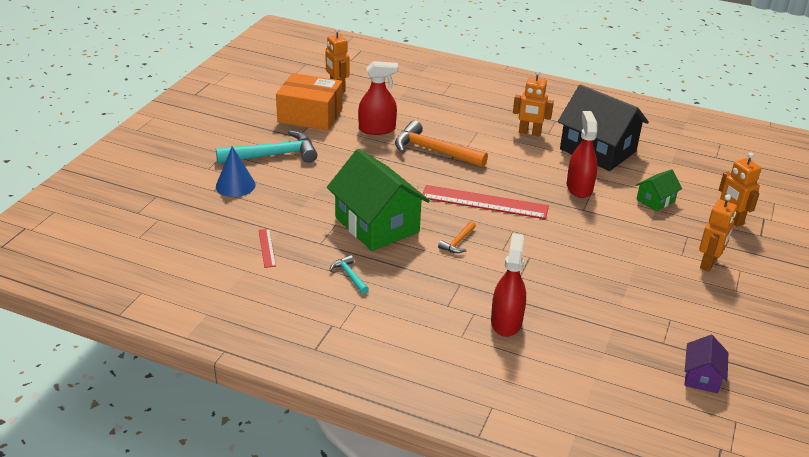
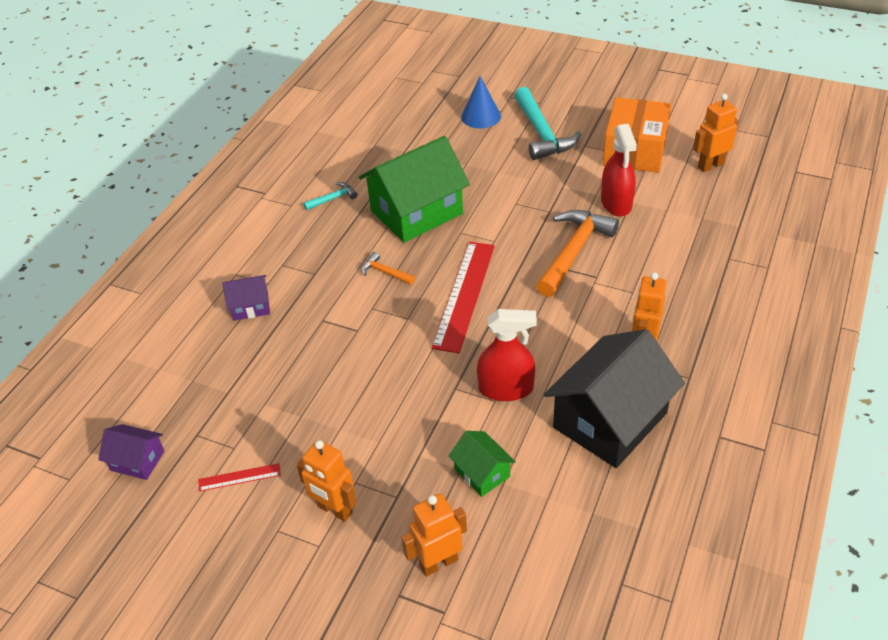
camera: 95 degrees right, 10 degrees up
red ruler [259,229,276,268] -> red ruler moved to [198,463,281,492]
red spray bottle [491,233,526,337] -> purple house [222,275,270,321]

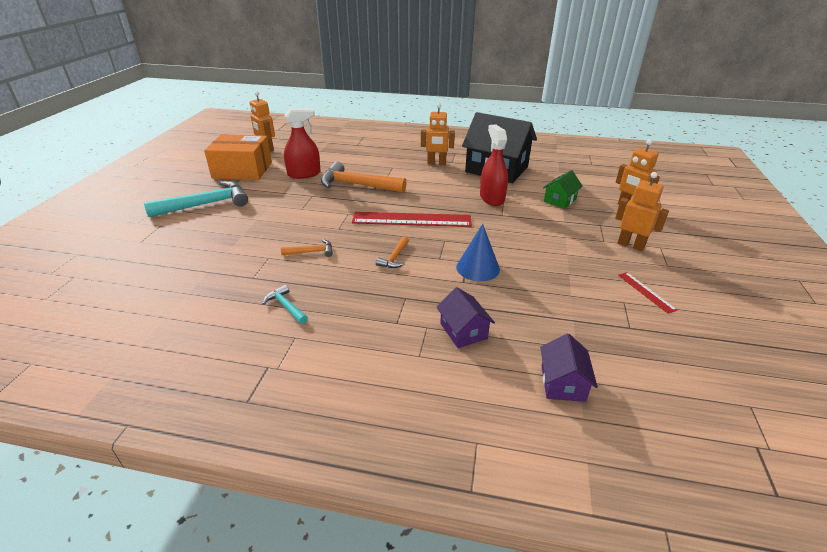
camera: 105 degrees left, 10 degrees down
purple house [98,424,164,480] -> purple house moved to [540,333,598,402]
orange robot [296,440,357,522] -> orange robot turned 75 degrees counterclockwise [615,172,669,251]
green house [359,136,470,243] -> orange hammer [281,239,333,257]
blue cone [461,76,501,128] -> blue cone moved to [456,224,500,281]

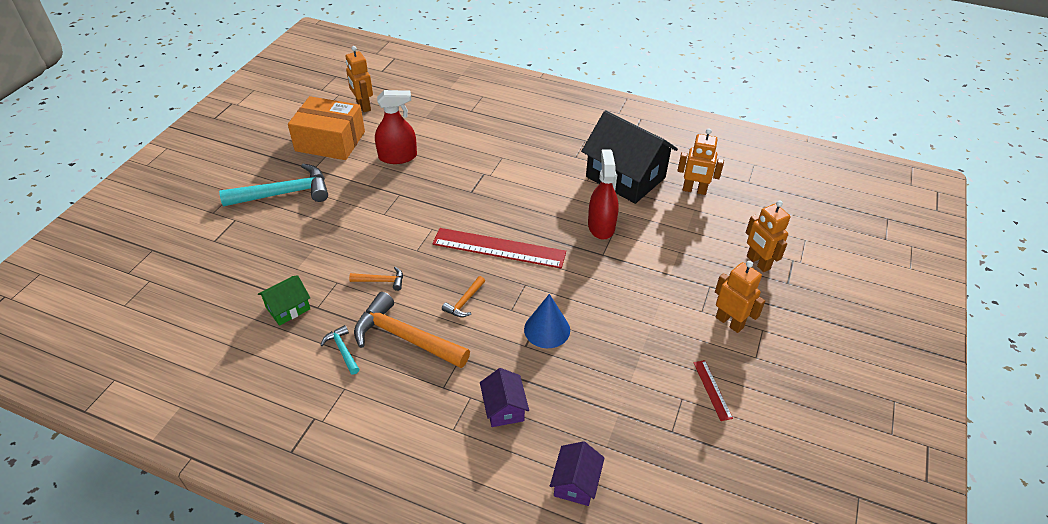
camera: 10 degrees right, 10 degrees up
orange hammer [321,161,407,193] -> orange hammer moved to [354,292,470,368]
orange robot [421,103,455,165] -> orange robot moved to [677,128,724,195]
green house [543,170,583,209] -> green house moved to [258,275,310,326]

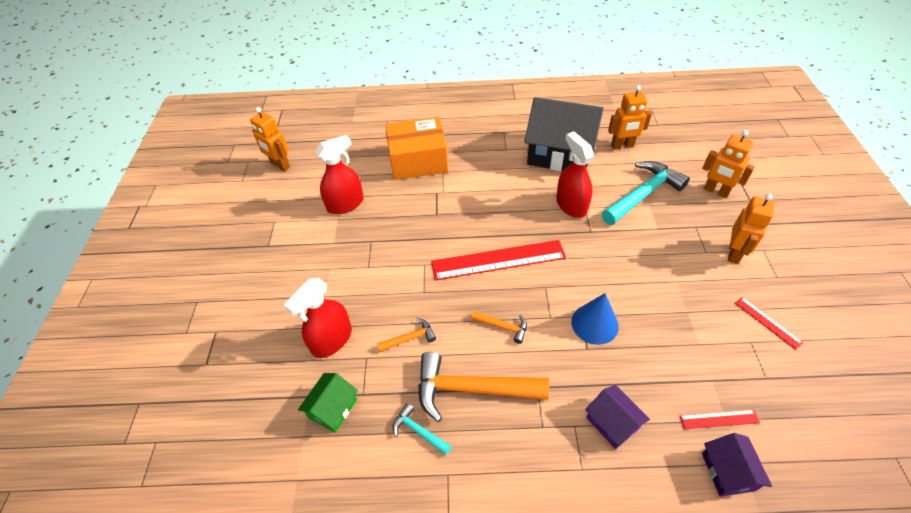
camera: 20 degrees left, 5 degrees up
turquoise hammer [219,164,328,206] -> turquoise hammer moved to [602,161,690,225]
orange box [288,96,365,160] -> orange box moved to [386,117,448,180]
orange hammer [442,276,485,317] -> orange hammer turned 75 degrees counterclockwise [472,311,527,344]
orange robot [715,261,765,333] -> orange robot turned 90 degrees clockwise [728,194,774,264]
none -> red spray bottle [284,278,352,358]
none -> red ruler [680,410,760,429]

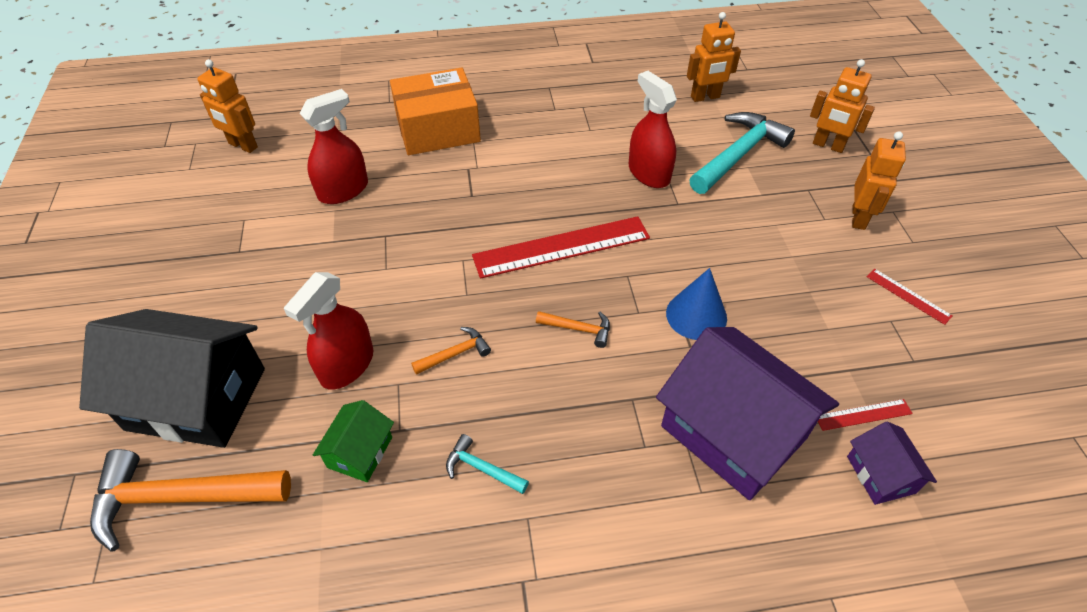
camera: 10 degrees left, 0 degrees up
orange hammer [418,352,549,422] -> orange hammer moved to [90,449,291,551]
black house [524,97,604,171] -> black house moved to [79,309,265,448]
purple house [585,385,650,449] -> purple house [656,327,839,500], size x2.13

